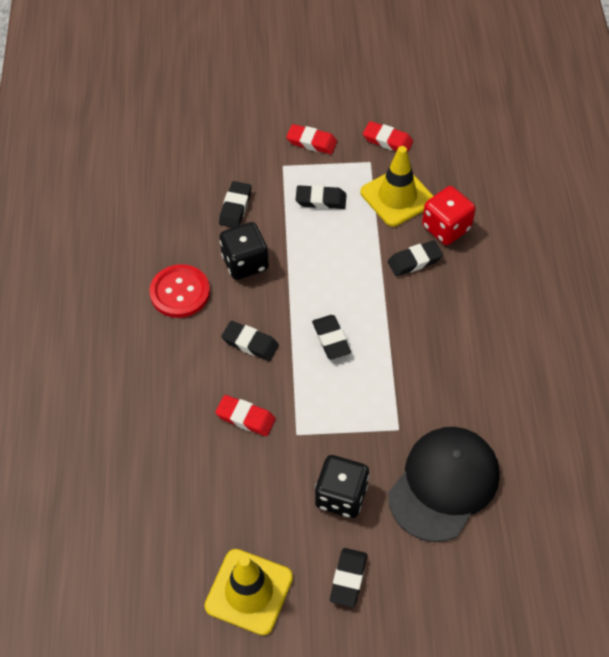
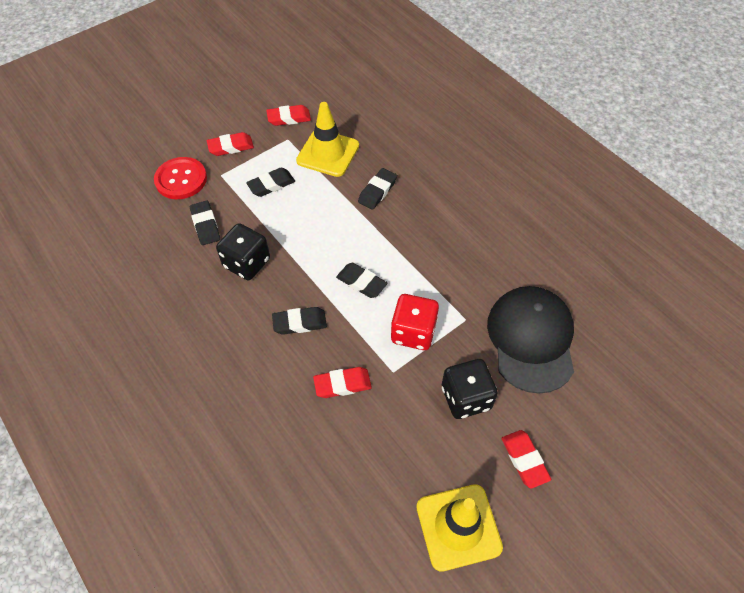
camera: 35 degrees left, 0 degrees up
red button [150,264,210,318] -> red button moved to [154,157,207,199]
black eraser [330,548,367,607] -> red eraser [501,430,551,489]
red dice [422,186,476,245] -> red dice moved to [391,294,439,350]

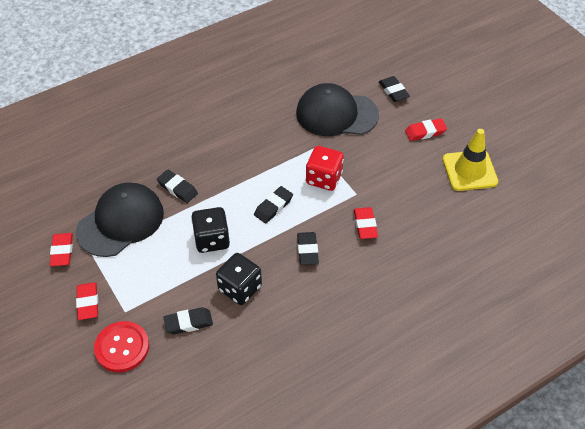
camera: 85 degrees left, 5 degrees down
black eraser [246,168,295,197] -> black eraser moved to [379,76,410,102]
yellow traffic cone [296,102,359,177] -> black cap [76,183,164,257]
black dice [442,359,498,419] -> black dice moved to [191,207,230,253]

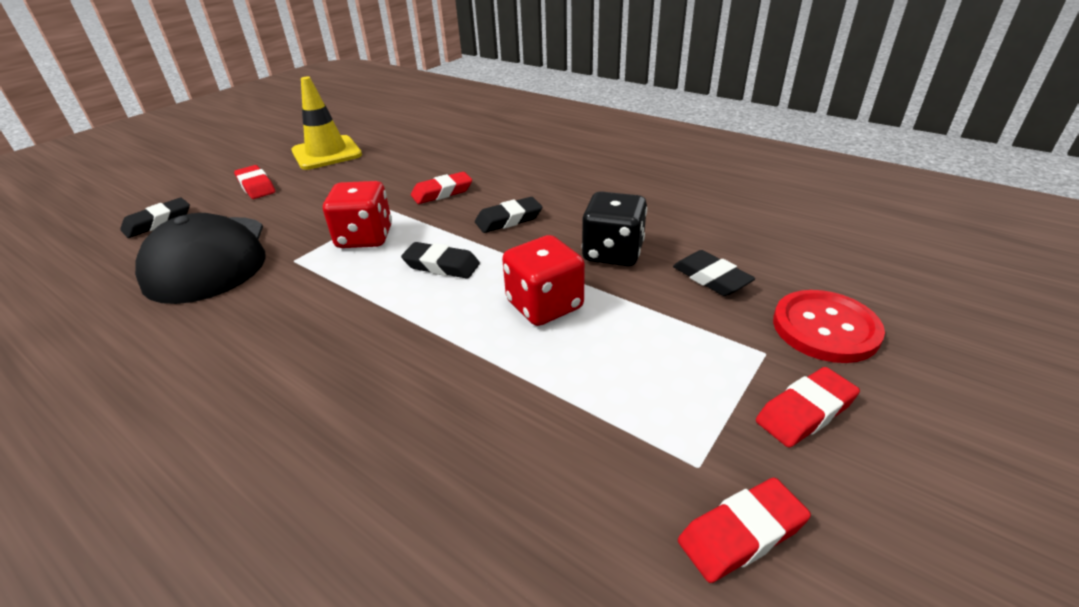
camera: 110 degrees left, 15 degrees down
black cap [76,183,164,257] -> none
black eraser [157,170,198,203] -> none
black dice [191,207,230,253] -> red dice [502,235,585,326]

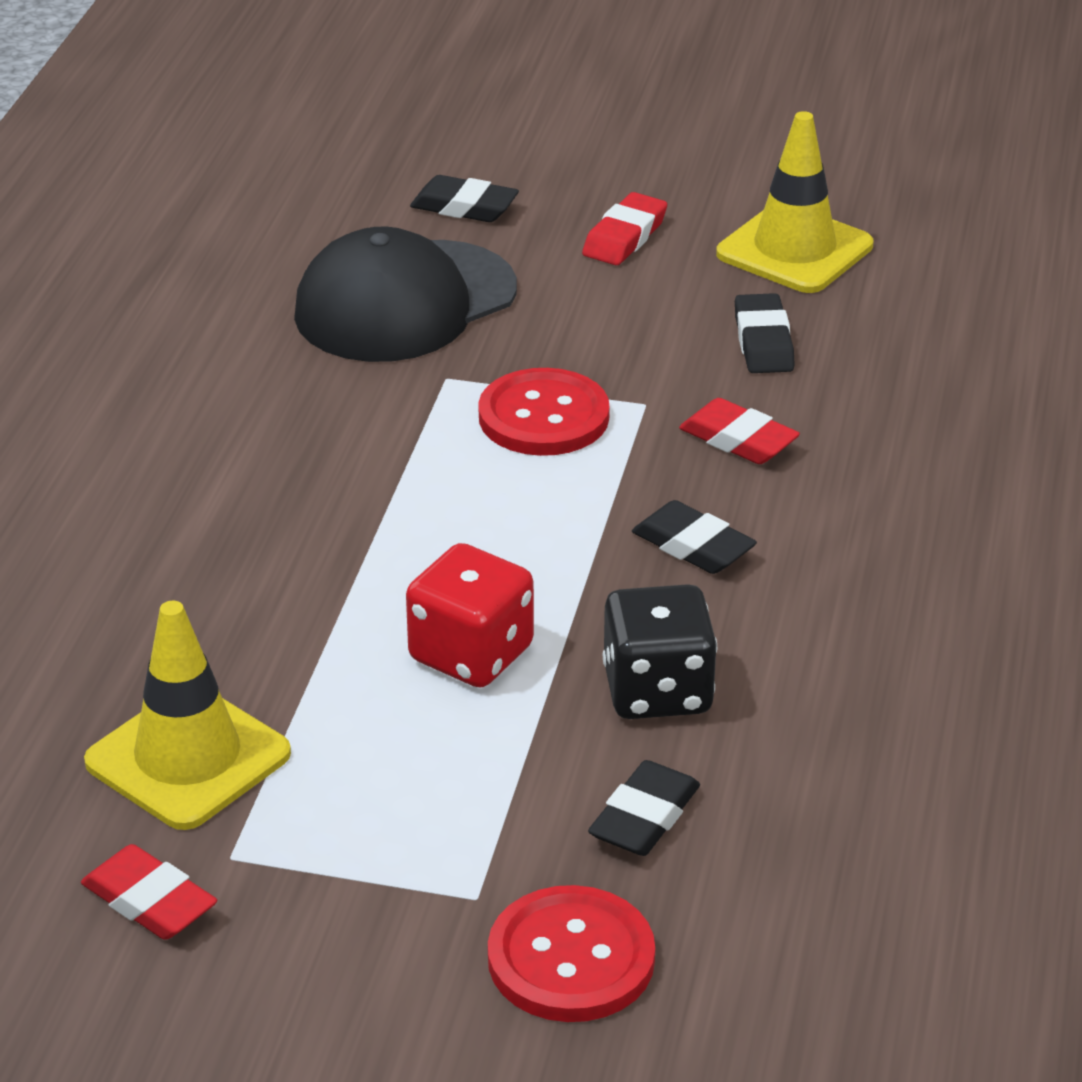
camera: 65 degrees right, 0 degrees up
red dice [323,181,392,248] -> red button [478,368,610,456]
black eraser [401,242,480,279] -> black eraser moved to [735,293,795,373]
red eraser [756,367,860,448] -> none
none -> yellow traffic cone [84,601,291,830]

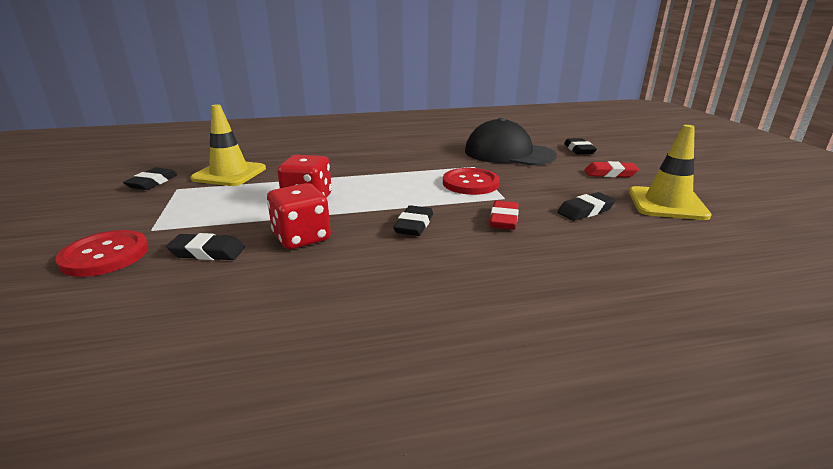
camera: 65 degrees right, 10 degrees down
red eraser [81,844,217,940] -> black eraser [123,168,178,190]
black dice [603,584,717,719] -> red dice [267,183,331,249]

